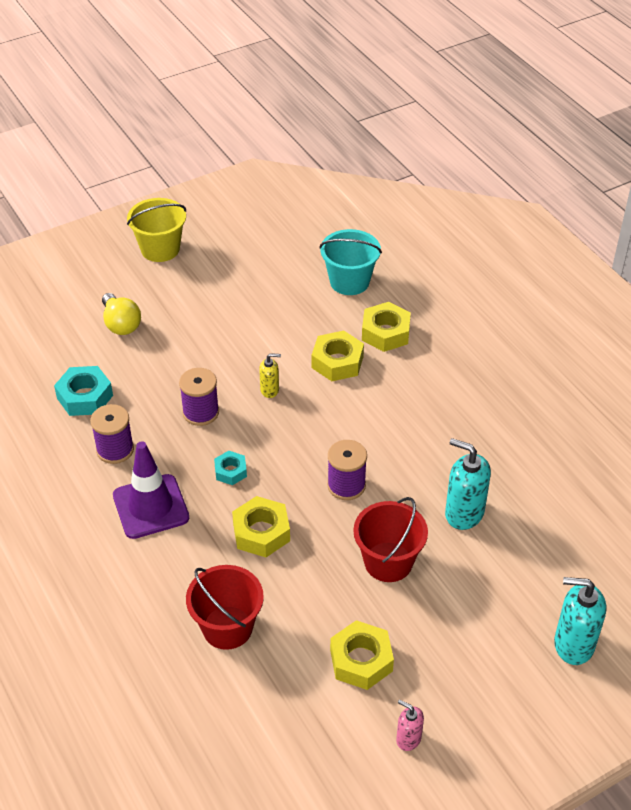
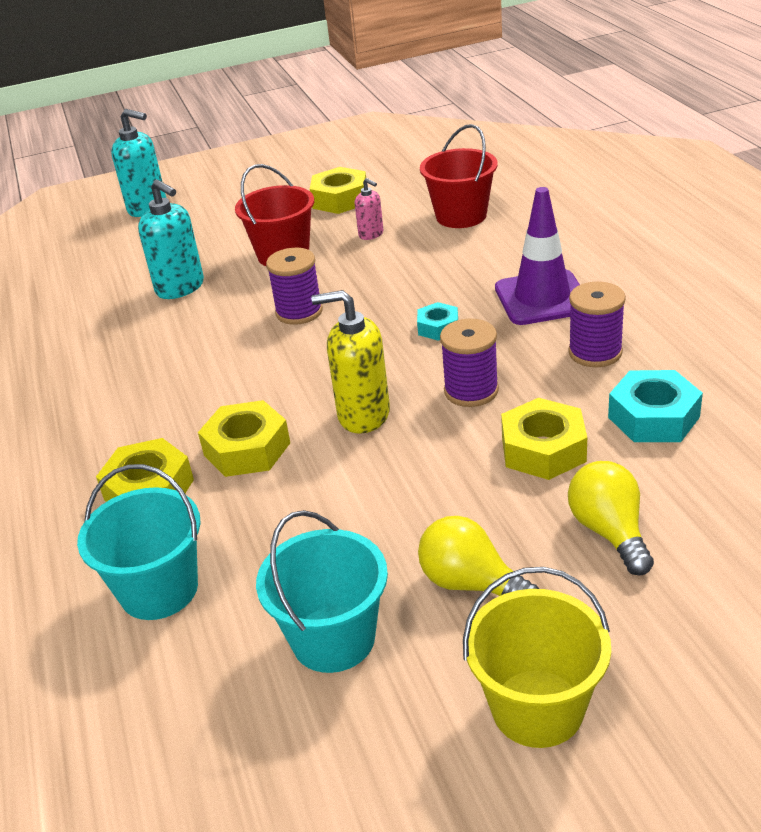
camera: 165 degrees left, 10 degrees down
yellow nut [232,496,290,557] -> yellow nut moved to [501,398,587,480]
yellow soap dispenser [259,353,281,398] -> yellow soap dispenser [311,290,390,434], size x1.83
pink soap dispenser [396,700,424,751] -> pink soap dispenser moved to [355,178,384,240]
none -> turquoise bucket [256,510,388,673]
none -> yellow light bulb [418,516,539,596]

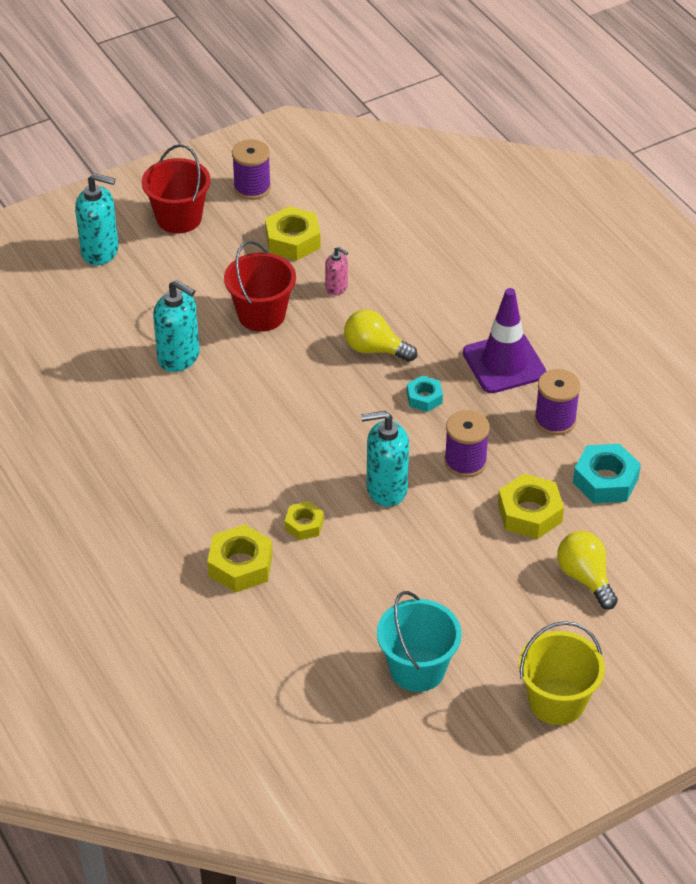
camera: 15 degrees left, 10 degrees up
turquoise bucket [77,464,201,620] -> none
yellow nut [198,400,290,477] -> yellow nut [285,501,324,540], size x0.60
purple spool [266,248,323,325] -> purple spool moved to [232,139,271,200]
yellow soap dispenser [311,290,390,434] -> turquoise soap dispenser [361,411,409,507]
yellow light bulb [418,516,539,596] -> yellow light bulb moved to [344,309,417,362]
red bucket [420,124,498,228] -> red bucket moved to [142,144,210,234]

